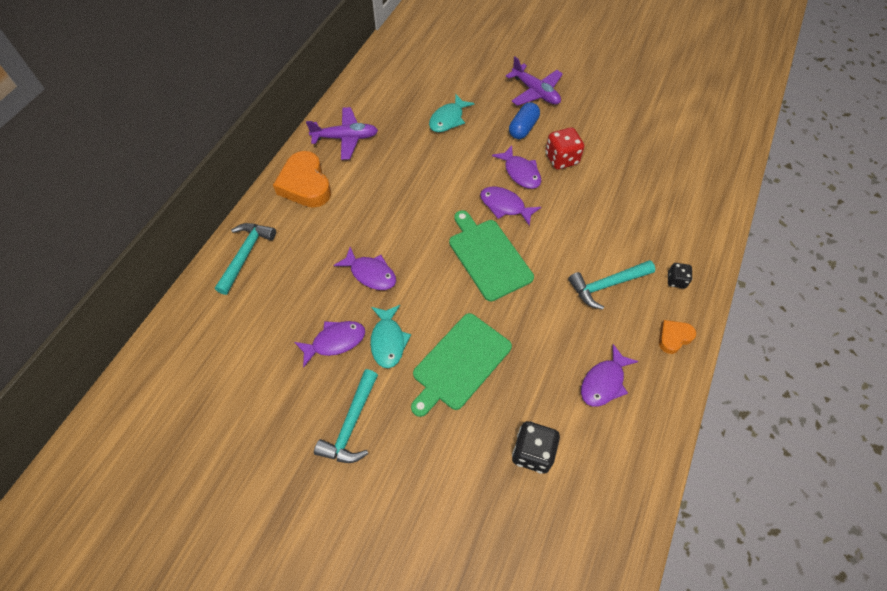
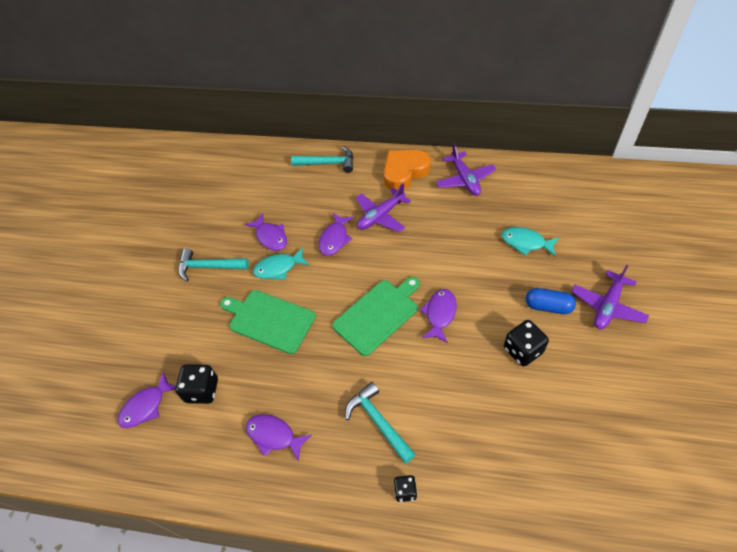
camera: 80 degrees right, 5 degrees down
purple fish [492,145,541,189] -> purple fish moved to [118,372,176,428]
red dice [545,127,584,170] -> black dice [504,320,549,366]
orange heart [659,320,696,354] -> none
none -> purple plane [355,183,411,233]

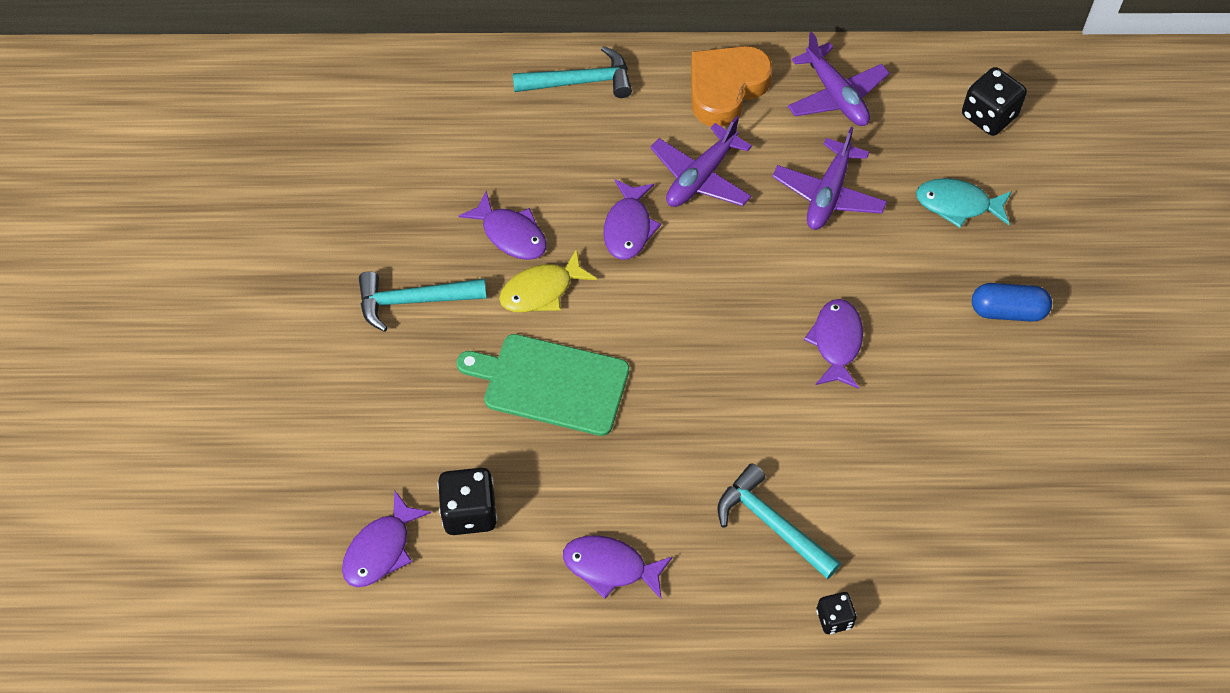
camera: 15 degrees left, 5 degrees up
turquoise fish [253,247,309,280] -> yellow fish [499,249,597,312]
green cutting board [332,277,420,356] -> none
black dice [504,320,549,366] -> black dice moved to [962,67,1027,136]
purple plane [571,265,649,329] -> purple plane moved to [772,127,887,230]

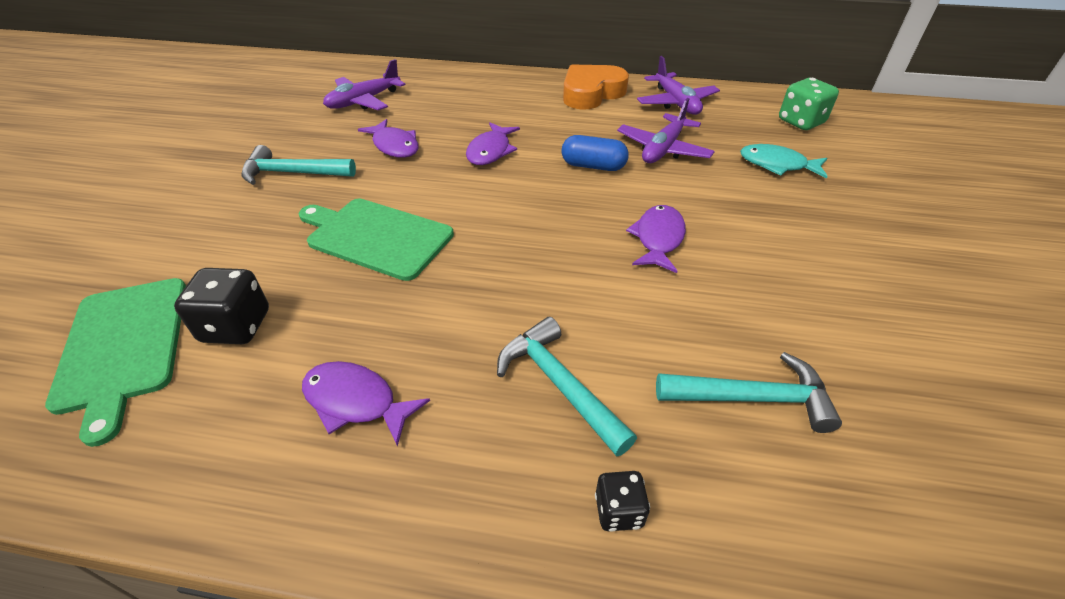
camera: 10 degrees right, 15 degrees down
purple fish [342,490,431,587] -> green cutting board [45,278,186,447]
yellow fish [499,249,597,312] -> none
turquoise hammer [513,46,632,98] -> turquoise hammer moved to [656,352,842,433]
purple plane [650,116,752,207] -> purple plane moved to [323,59,405,110]
black dice [962,67,1027,136] -> green dice [779,78,839,130]
blue capsule [972,283,1052,322] -> blue capsule moved to [561,135,629,171]

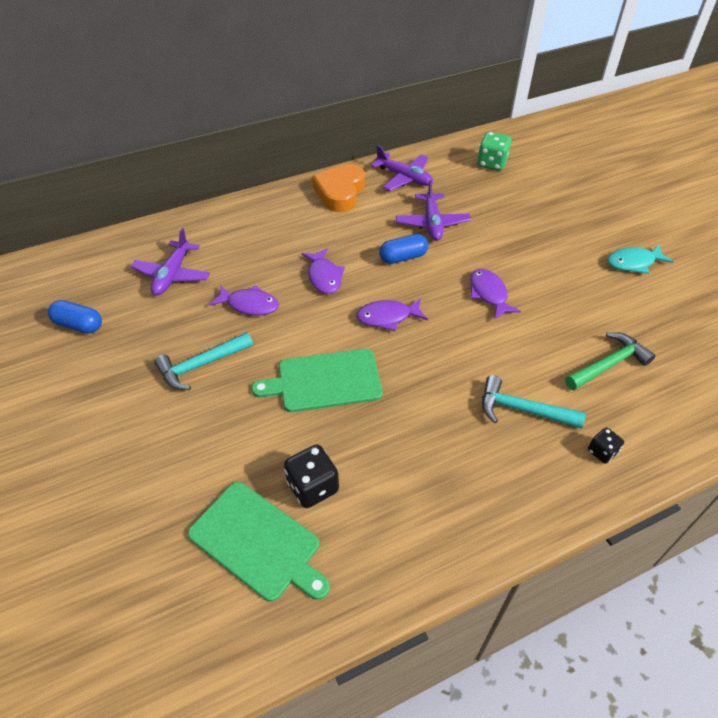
camera: 35 degrees left, 5 degrees up
purple fish [302,361,430,446] -> purple fish moved to [356,298,428,331]
turquoise hammer [656,352,842,433] -> green hammer [565,332,656,390]
turquoise fish [740,144,828,179] -> turquoise fish moved to [607,244,673,274]
none -> blue capsule [48,300,102,333]

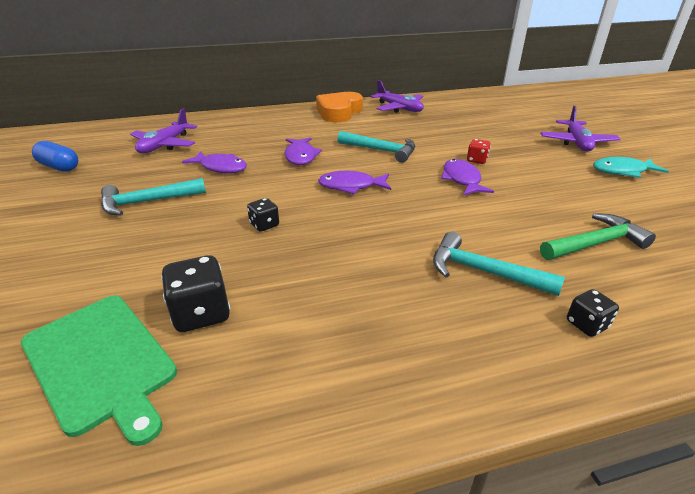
camera: 10 degrees right, 15 degrees down
green cutting board [251,349,383,412] -> black dice [247,198,279,232]
blue capsule [379,234,428,264] -> turquoise hammer [337,131,415,163]
purple plane [396,180,471,241] -> purple plane moved to [540,106,621,152]
green dice [477,132,511,171] -> none
none -> red dice [467,139,491,164]

